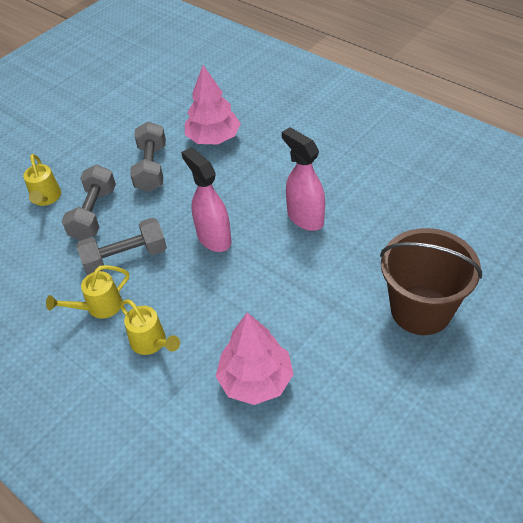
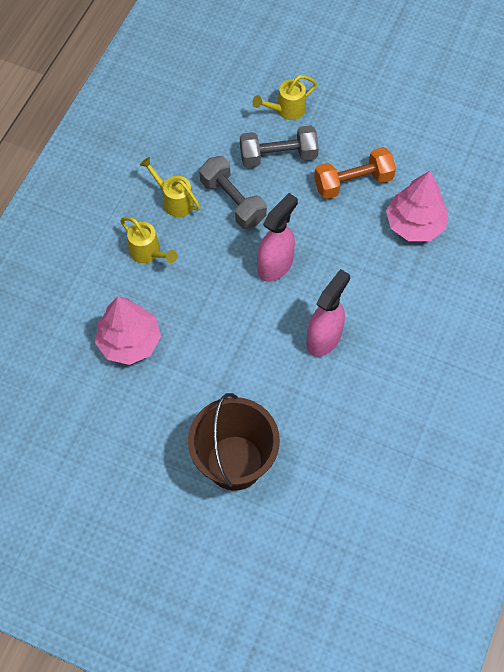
camera: 70 degrees right, 15 degrees up
yellow watering can [120,299,180,355] -> yellow watering can turned 75 degrees counterclockwise [120,217,177,263]
grey dumbbell [130,121,166,192] -> orange dumbbell [314,147,396,199]

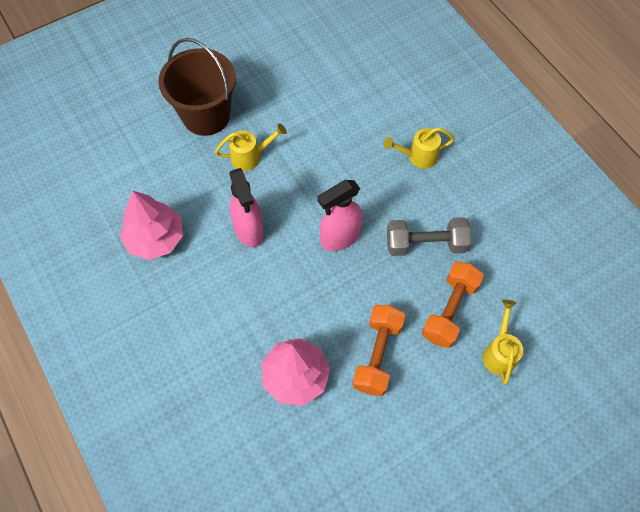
camera: 125 degrees right, 0 degrees up
pink tree [95,296,161,365] -> pink tree moved to [120,190,183,260]
yellow watering can [140,157,201,217] -> yellow watering can moved to [215,123,287,171]
grey dumbbell [240,125,319,168] -> orange dumbbell [422,261,484,348]
pink spray bottle [257,193,298,282] -> pink spray bottle turned 75 degrees clockwise [318,180,363,251]

